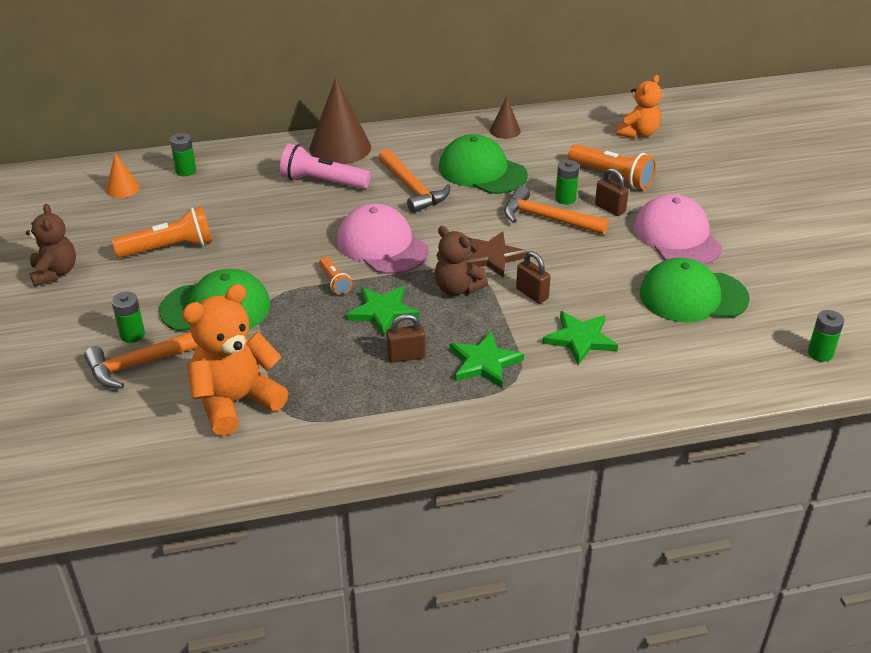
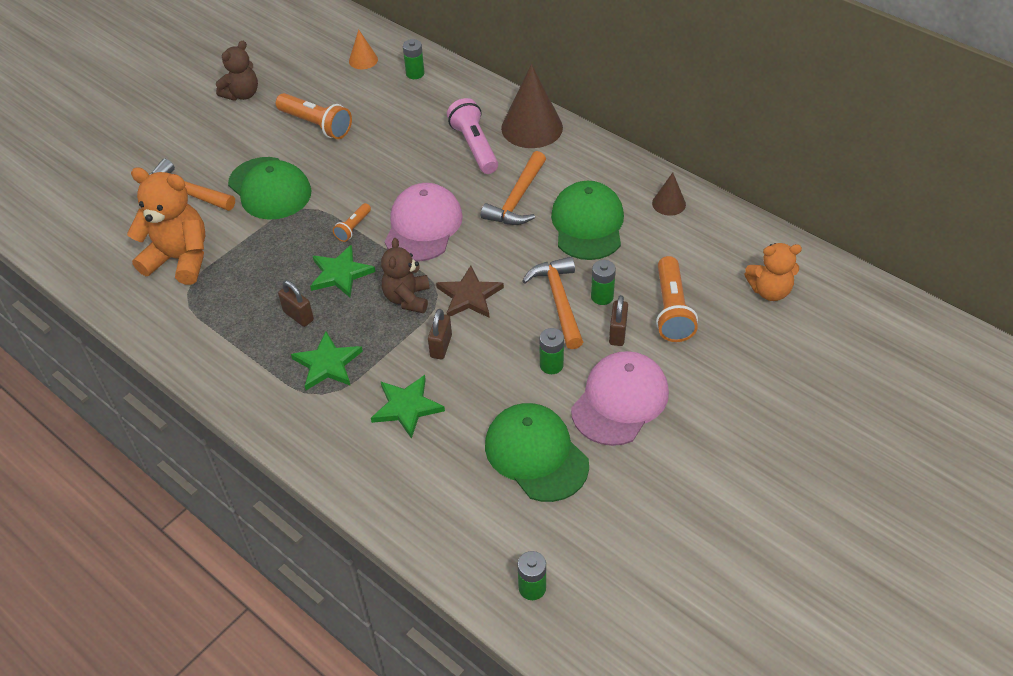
camera: 55 degrees right, 10 degrees up
green battery [112,292,145,343] -> green battery moved to [540,328,564,374]

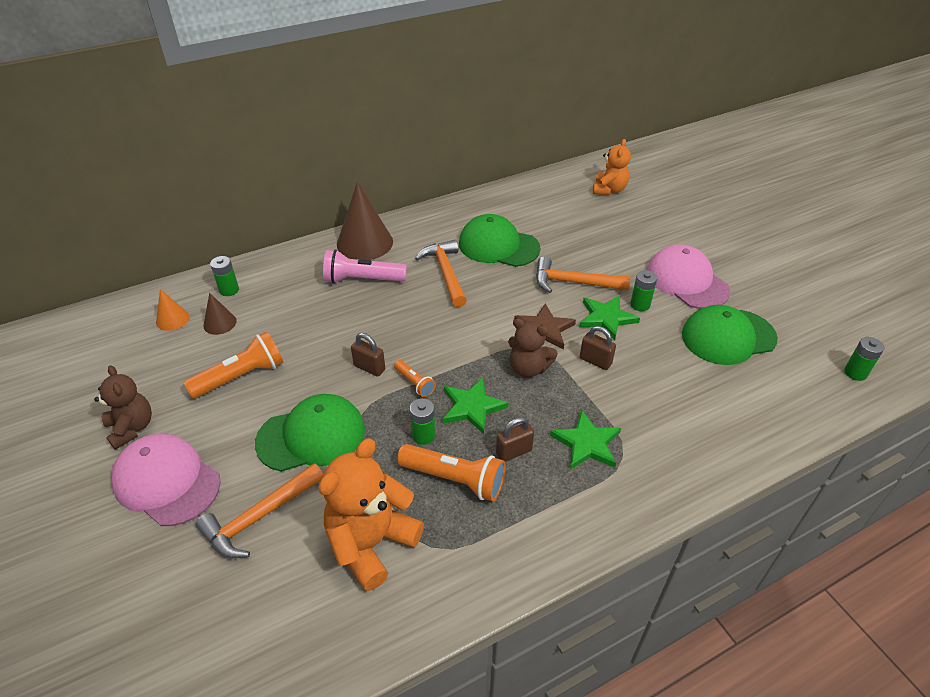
camera: 70 degrees left, 5 degrees down
green star [371,375,445,439] -> green star moved to [579,295,640,340]
pink cap [385,183,463,262] -> pink cap moved to [111,434,221,526]
orange hammer [481,151,546,225] -> orange hammer turned 150 degrees counterclockwise [415,240,467,307]
green battery [591,260,616,305] -> green battery moved to [410,398,436,445]
brown padlock [609,295,628,346] -> brown padlock moved to [351,333,385,377]
brown cone [652,173,686,216] -> brown cone moved to [203,293,237,335]
orange flashlight [656,256,698,342] -> orange flashlight moved to [397,444,505,502]

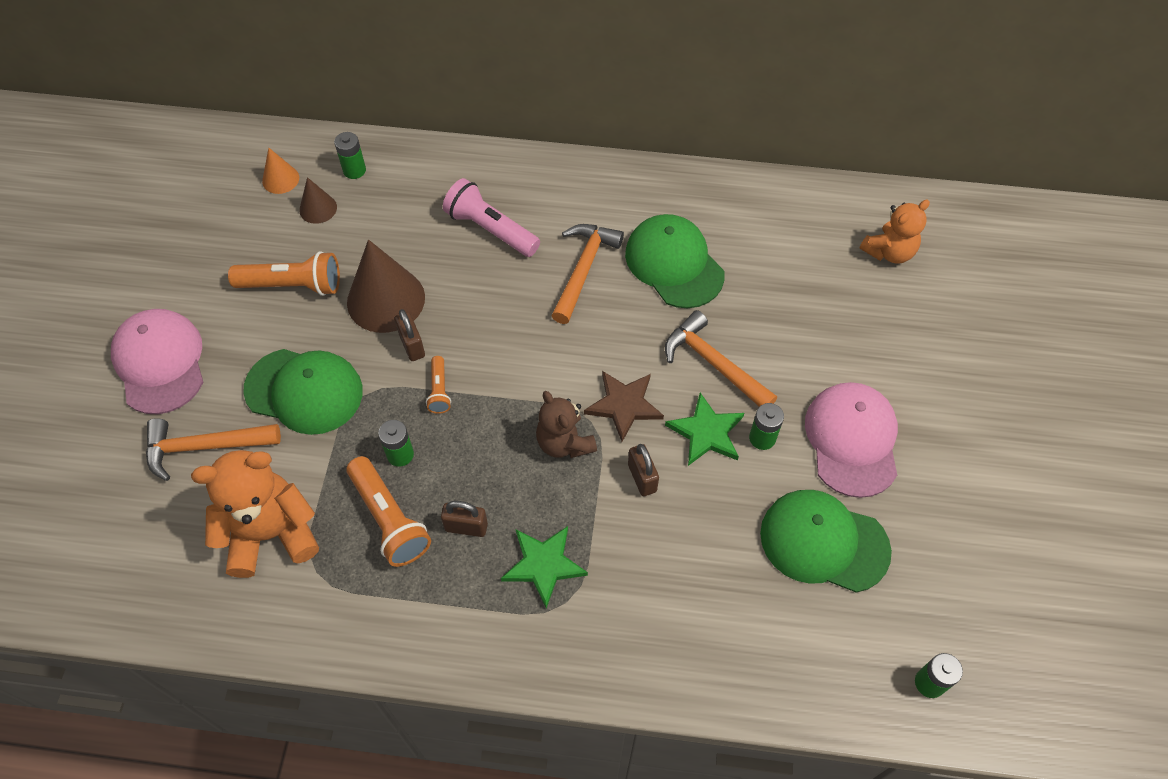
camera: 35 degrees right, 15 degrees up
brown teddy bear [94,365,152,450] -> none
brown cone [337,182,393,260] -> brown cone moved to [347,240,425,333]
green star [443,378,509,434] -> none

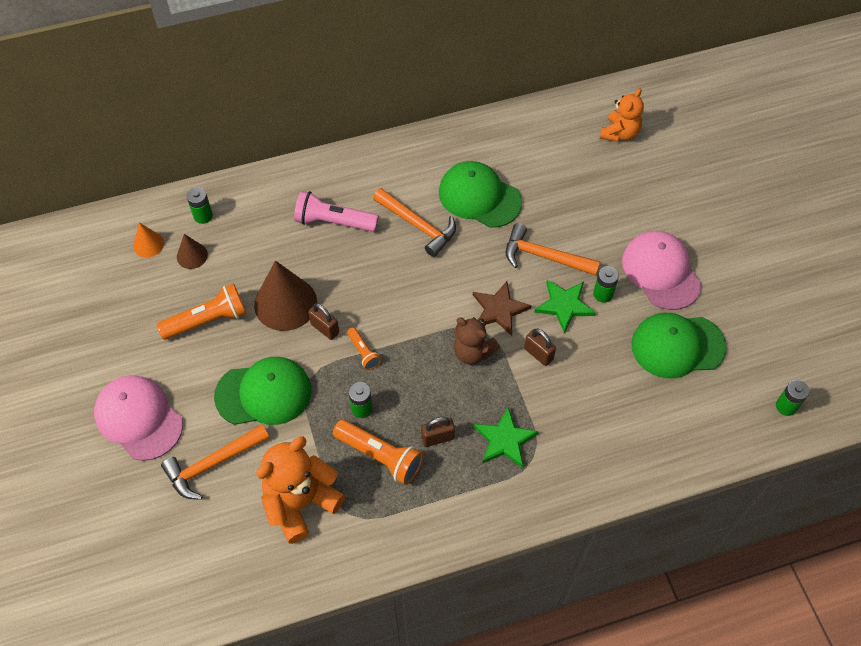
camera: 25 degrees left, 0 degrees up
orange hammer [551,224,624,324] -> orange hammer turned 135 degrees clockwise [373,188,456,257]

